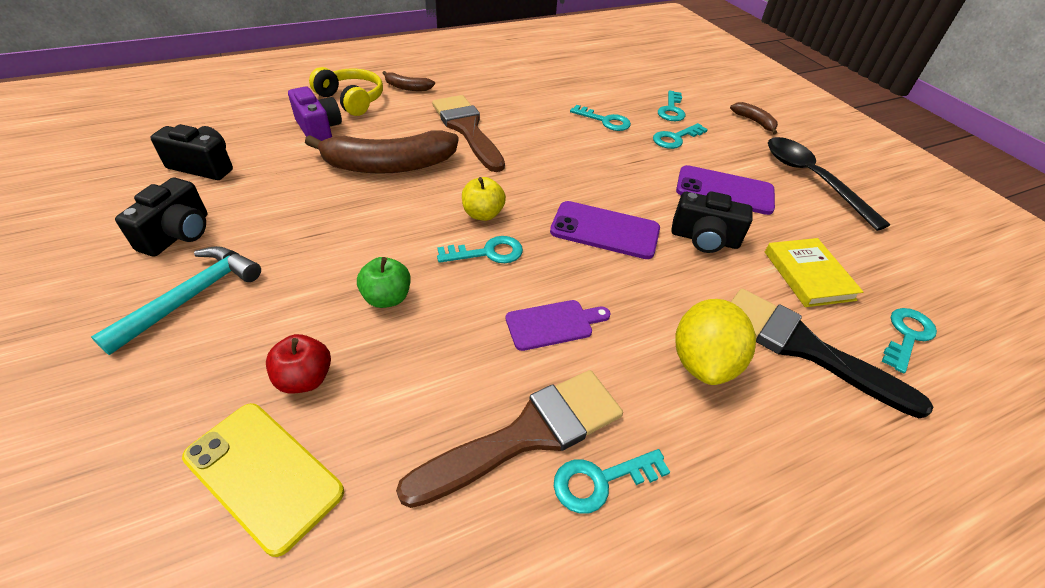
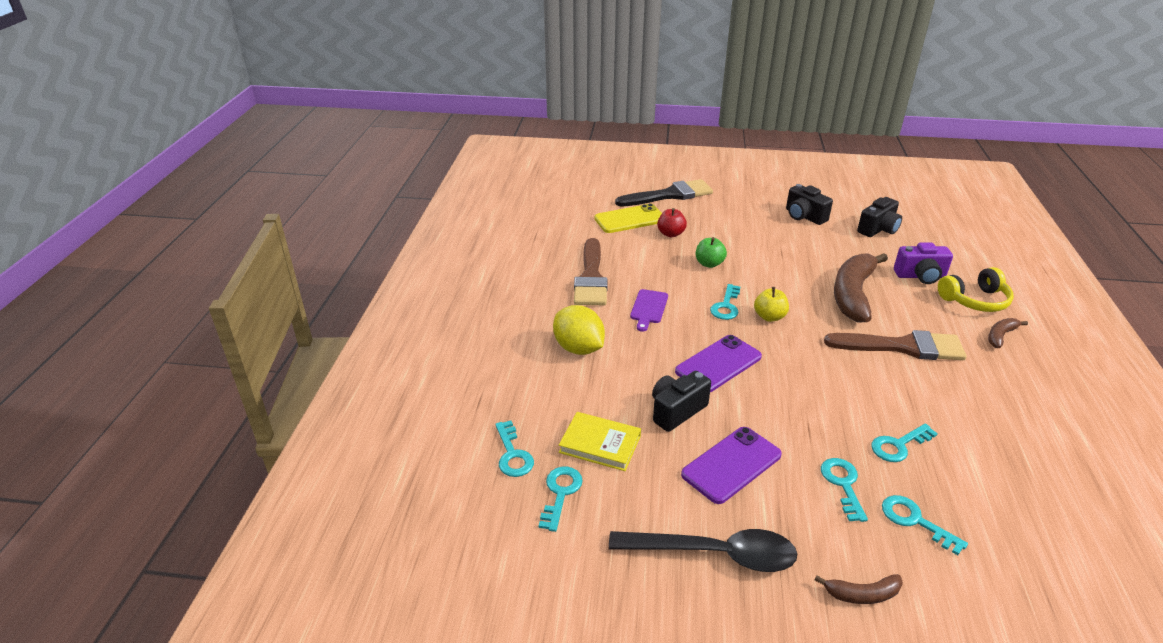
camera: 125 degrees right, 10 degrees down
turquoise hammer [91,246,261,355] -> none
turquoise key [554,449,670,514] -> turquoise key moved to [539,467,583,532]
black brush [731,289,934,418] -> black brush moved to [615,179,713,207]

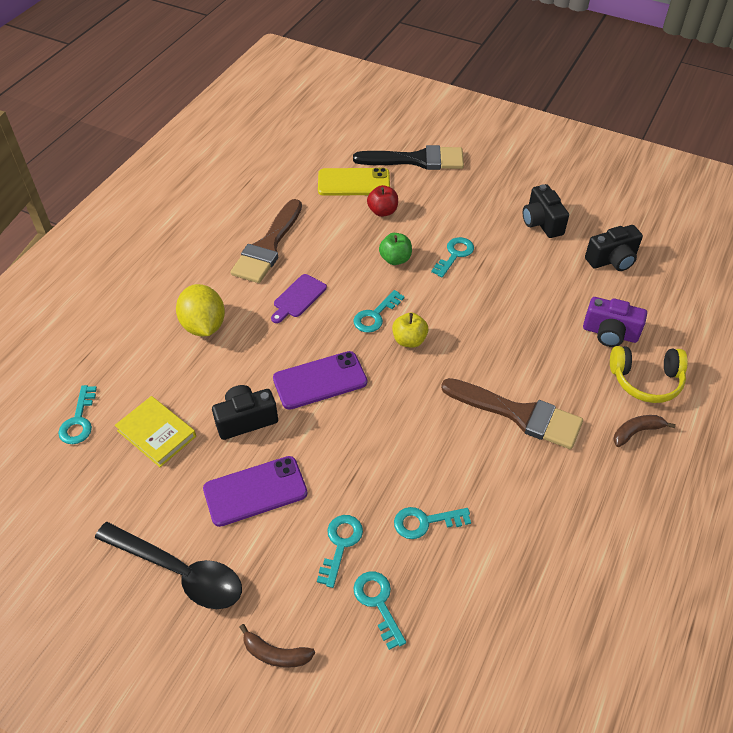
camera: 20 degrees right, 15 degrees up
turquoise key [539,467,583,532] -> turquoise key moved to [431,237,474,278]
brown banana [834,253,888,322] -> none

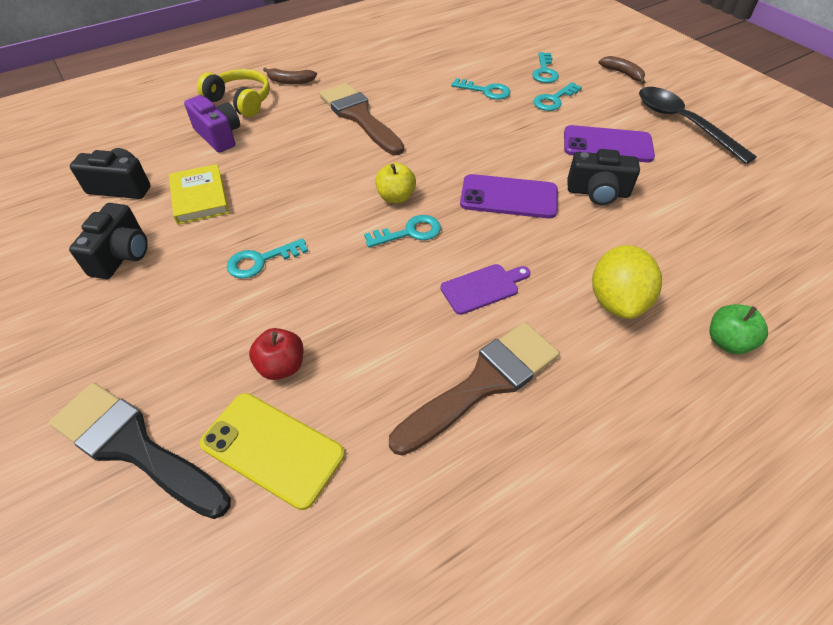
camera: 150 degrees left, 0 degrees up
turquoise key [58,385,97,444] -> none
yellow book [115,396,196,467] -> yellow book moved to [169,164,229,225]
green apple [379,233,412,265] -> green apple moved to [710,304,768,354]

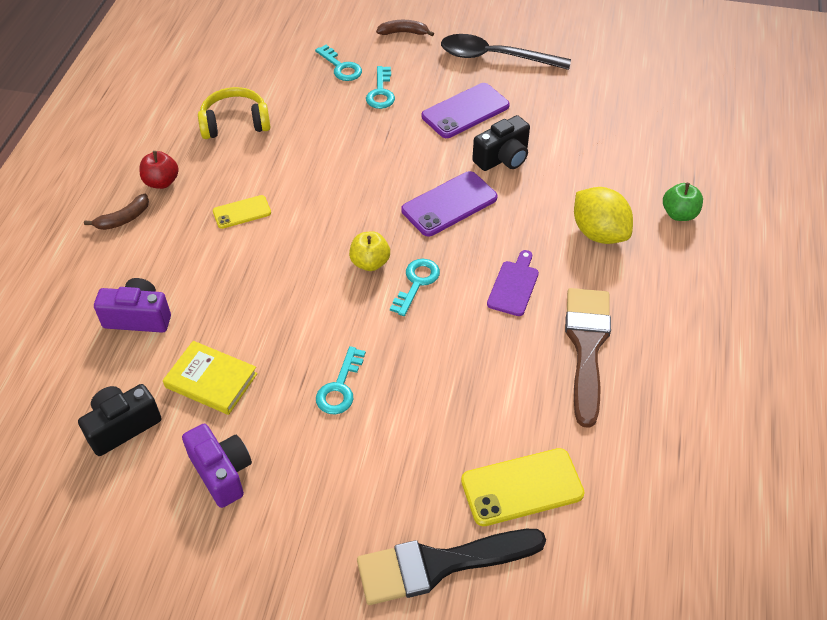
camera: 45 degrees left, 0 degrees up
black camera [69,203,148,279] -> purple camera [182,424,252,508]
yellow headphones [197,69,270,117] -> yellow headphones moved to [198,87,271,139]
red apple [249,328,304,380] -> red apple moved to [139,151,179,189]
brown brush [320,83,404,155] -> yellow phone [213,195,271,229]
turquoise key [451,78,510,100] -> none

